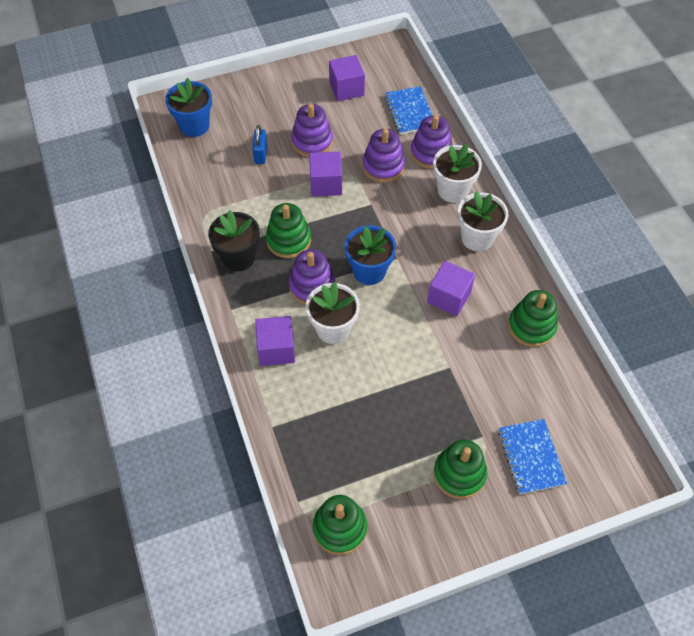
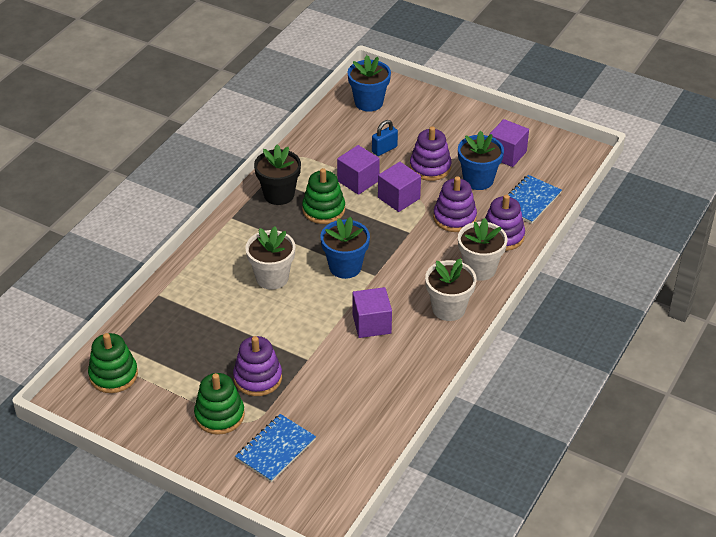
camera: 50 degrees right, 15 degrees down
purple cube [255,316,295,366] -> purple cube moved to [337,145,380,195]
purple stacking toy [289,249,335,305] -> purple stacking toy moved to [233,336,282,396]
green stacking toy [508,290,558,347] -> none
none -> blue flower pot [458,131,504,190]

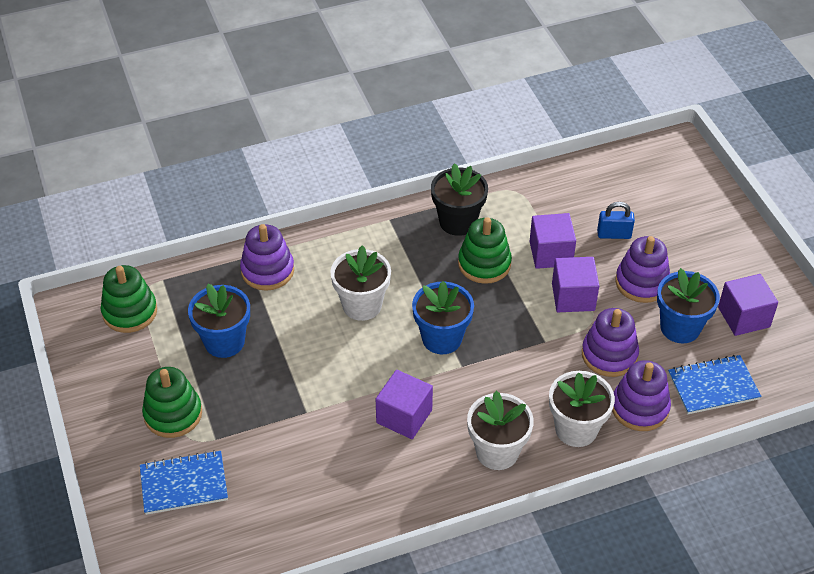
camera: 40 degrees right, 5 degrees up
purple stacking toy [233,336,282,396] -> purple stacking toy moved to [240,224,294,291]
blue flower pot [348,55,391,112] -> blue flower pot moved to [188,283,250,358]

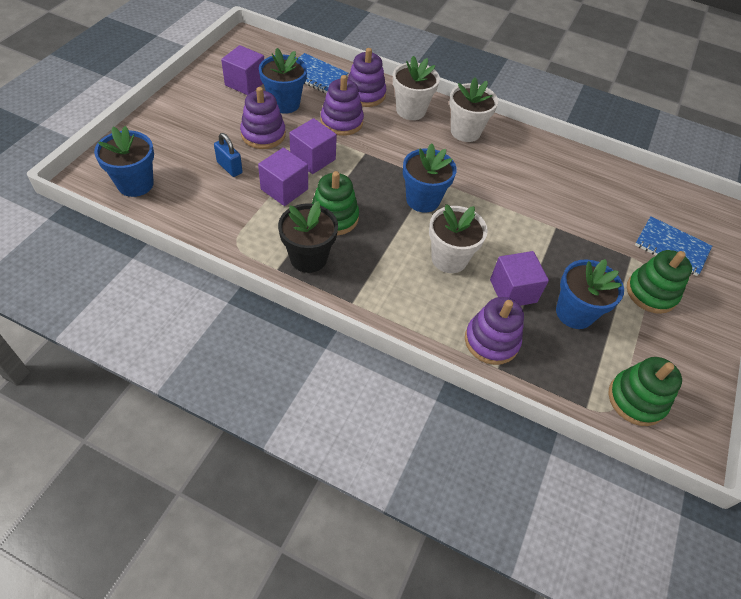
camera: 140 degrees left, 5 degrees up
purple cube [376,370,433,439] -> purple cube moved to [490,251,549,306]
none -> blue flower pot [94,126,154,197]

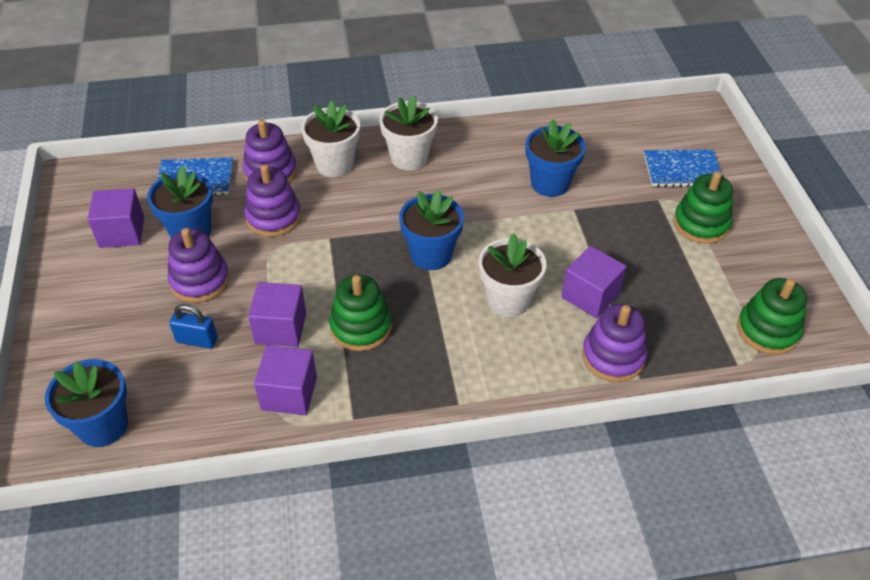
camera: 30 degrees left, 5 degrees down
black flower pot [278,201,338,273] -> none
purple cube [289,118,337,174] -> purple cube moved to [254,345,317,415]
blue flower pot [556,259,624,329] -> blue flower pot moved to [526,119,586,197]

